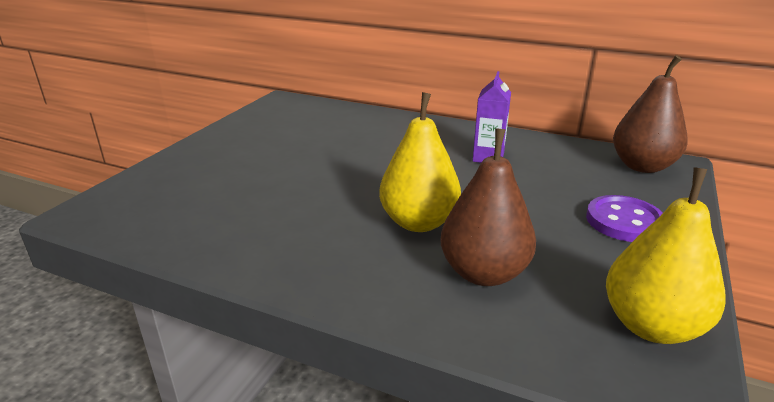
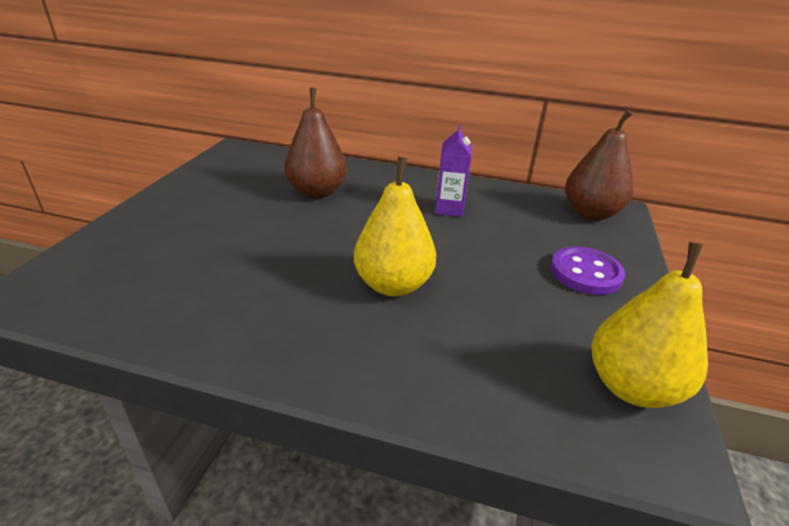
camera: 10 degrees left, 5 degrees up
brown pear [440,128,536,286] -> brown pear moved to [284,87,347,198]

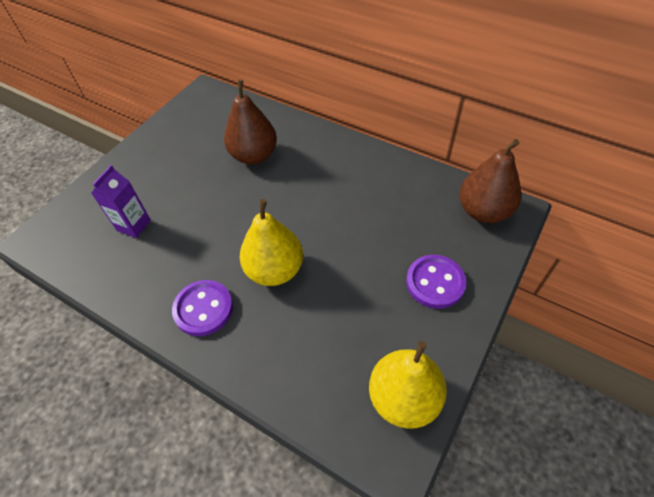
camera: 20 degrees right, 20 degrees up
purple carton [435,124,472,217] -> purple carton moved to [91,165,151,238]
none -> purple button [172,280,233,336]

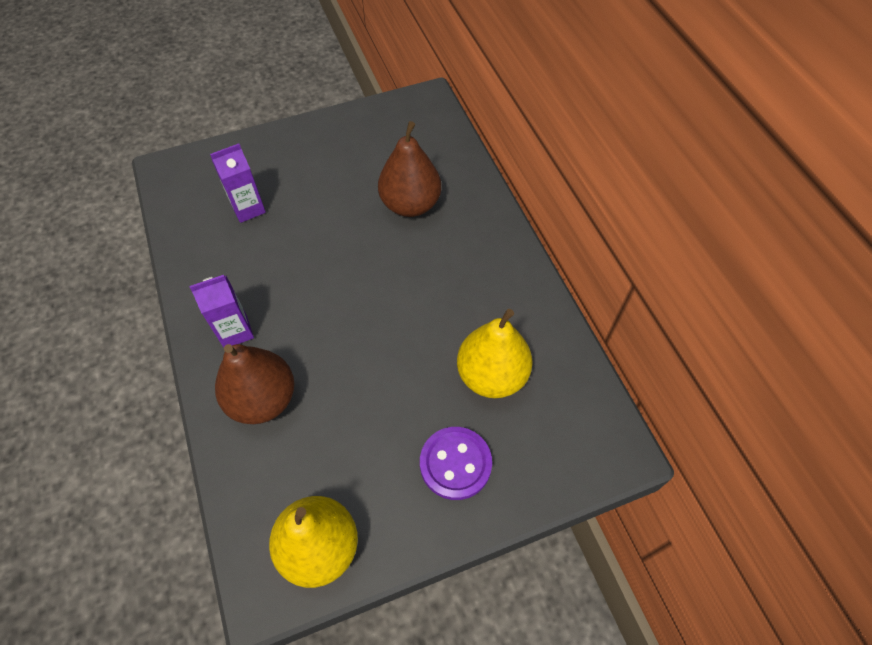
camera: 35 degrees right, 5 degrees up
purple button [172,280,233,336] -> purple carton [189,275,254,348]
yellow pear [240,199,303,286] -> yellow pear moved to [457,309,533,398]
brown pear [459,139,521,223] -> brown pear moved to [215,344,294,424]

